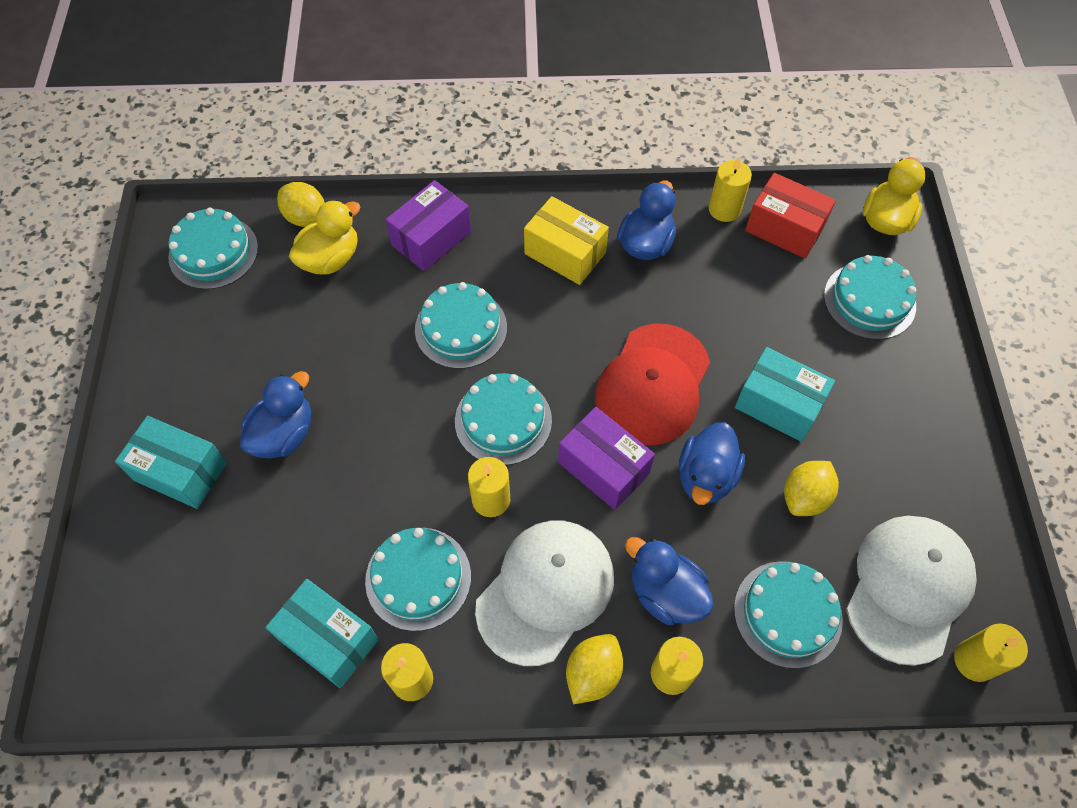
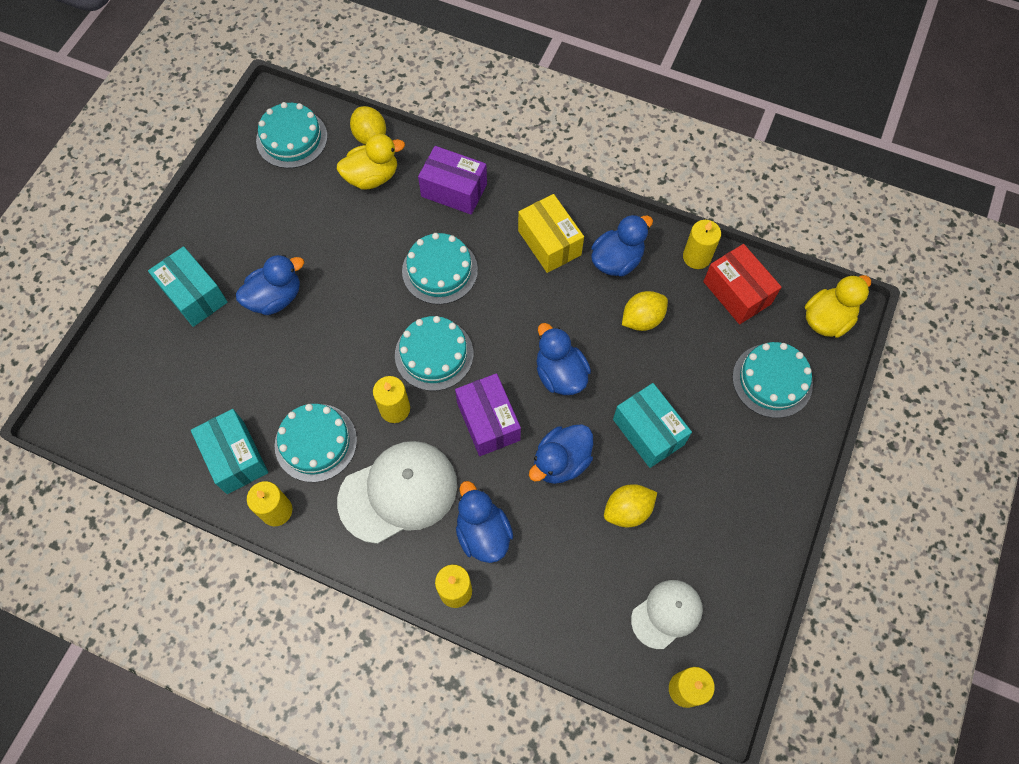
camera: 25 degrees right, 5 degrees up
purple box [386,180,471,271] -> purple box turned 45 degrees clockwise [418,146,487,215]
yellow lemon [566,634,623,704] -> yellow lemon moved to [622,291,668,331]
red cap [595,324,710,445] -> blue duck [537,323,591,395]
turquoise cake [734,561,843,669] -> none
white cap [846,516,977,666] -> white cap [631,580,703,649], size x0.59

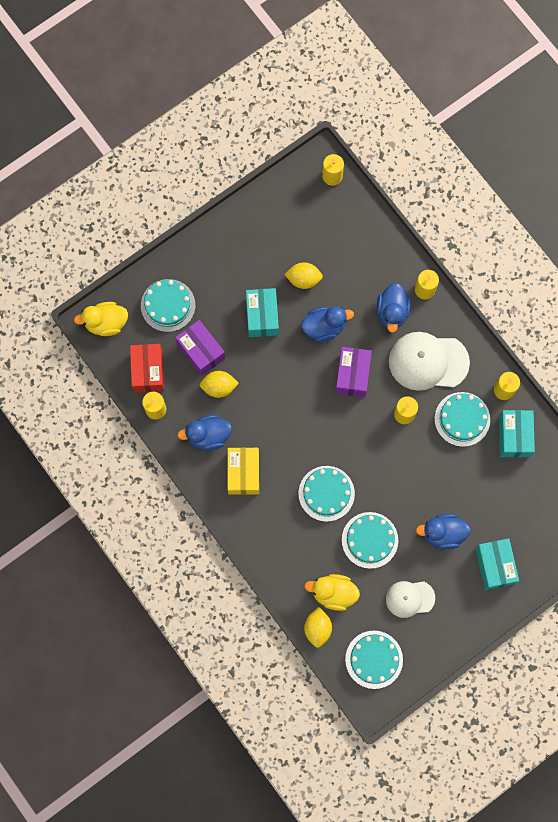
camera: 150 degrees left, 10 degrees up
turquoise cake [395,316,473,391] -> turquoise cake moved to [342,512,398,569]
purple box [418,146,487,215] -> purple box moved to [175,320,225,376]
blue duck [537,323,591,395] -> none
white cap [631,580,703,649] -> white cap moved to [386,581,435,618]

